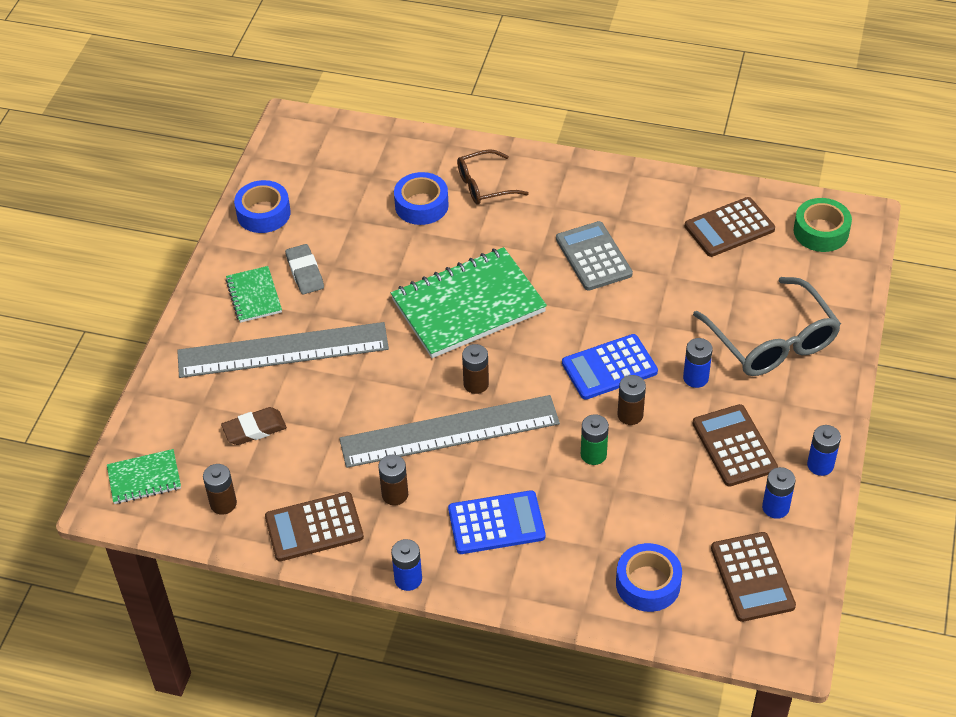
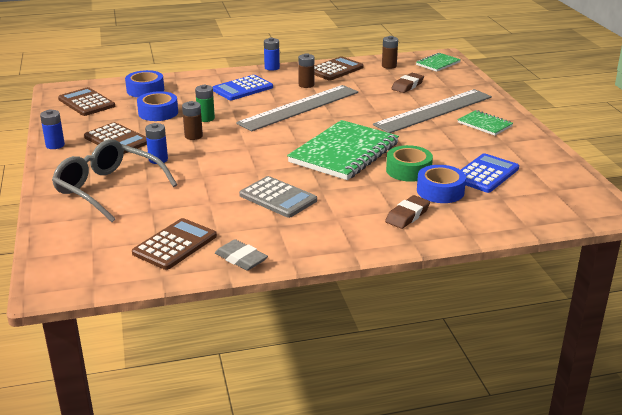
camera: 150 degrees right, 20 degrees down
blue tape [234,180,291,233] -> blue tape moved to [137,91,178,121]
grey eraser [285,244,324,294] -> grey eraser moved to [215,239,268,270]
brown glasses [457,149,529,205] -> brown eraser [385,195,430,229]
brown battery [462,344,489,394] -> none
blue calculator [562,334,658,400] -> blue calculator moved to [461,153,519,193]
blue battery [762,467,796,519] -> none
green tape [794,198,852,252] -> green tape moved to [386,145,433,182]

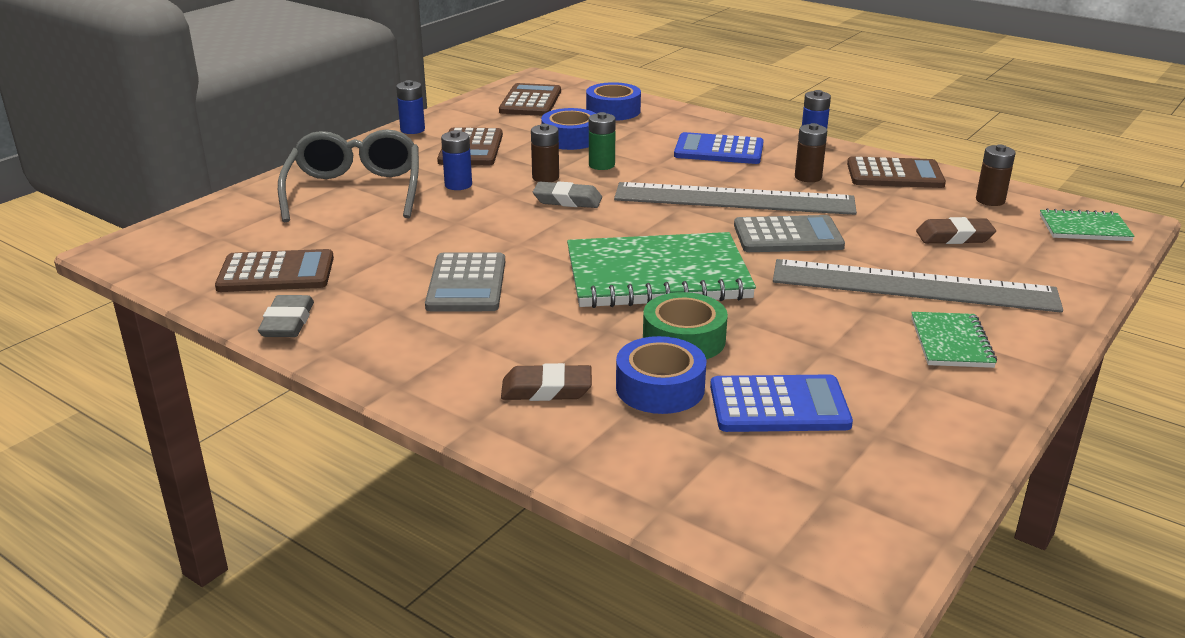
camera: 50 degrees right, 0 degrees up
none -> grey eraser [533,181,602,208]
none -> grey calculator [734,215,845,252]

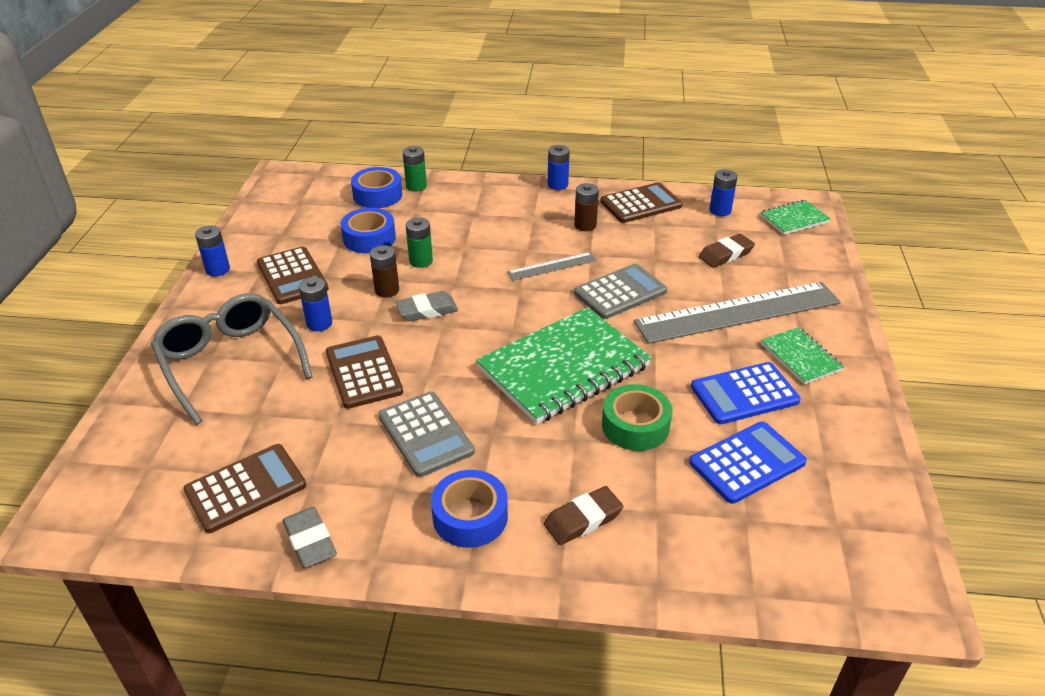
camera: 30 degrees left, 10 degrees up
brown calculator [499,83,561,116] -> brown calculator moved to [326,335,403,409]
grey ruler [614,182,857,215] -> grey ruler [507,252,597,281], size x0.46
blue tape [616,336,706,414] -> blue tape moved to [431,470,508,548]
blue calculator [674,132,764,164] -> blue calculator moved to [691,362,801,424]
brown battery [976,144,1016,206] -> blue battery [709,169,738,216]
none -> green battery [403,146,427,192]

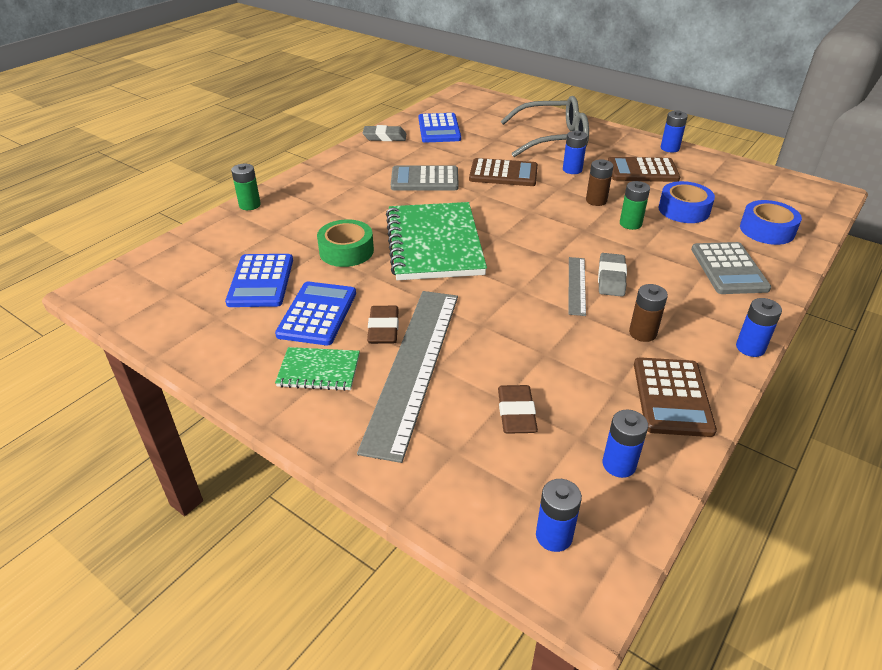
camera: 120 degrees right, 0 degrees up
brown calculator [183,444,306,533] -> blue calculator [419,113,461,143]
grey eraser [395,291,458,321] -> grey eraser moved to [598,253,627,297]
green battery [403,146,427,192] -> green battery moved to [231,164,261,210]
blue tape [431,470,508,548] -> none
brown eraser [544,486,623,545] -> brown eraser moved to [367,306,399,344]
grey calculator [574,264,667,319] -> grey calculator moved to [691,242,771,294]
green notebook [760,200,831,235] -> blue battery [536,479,582,552]

